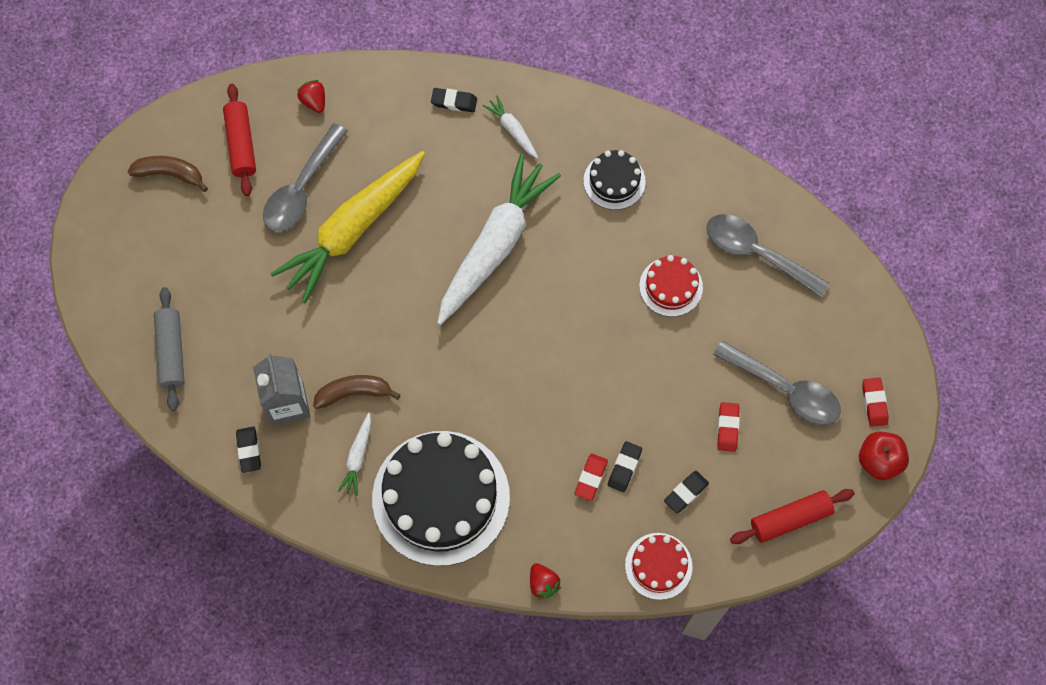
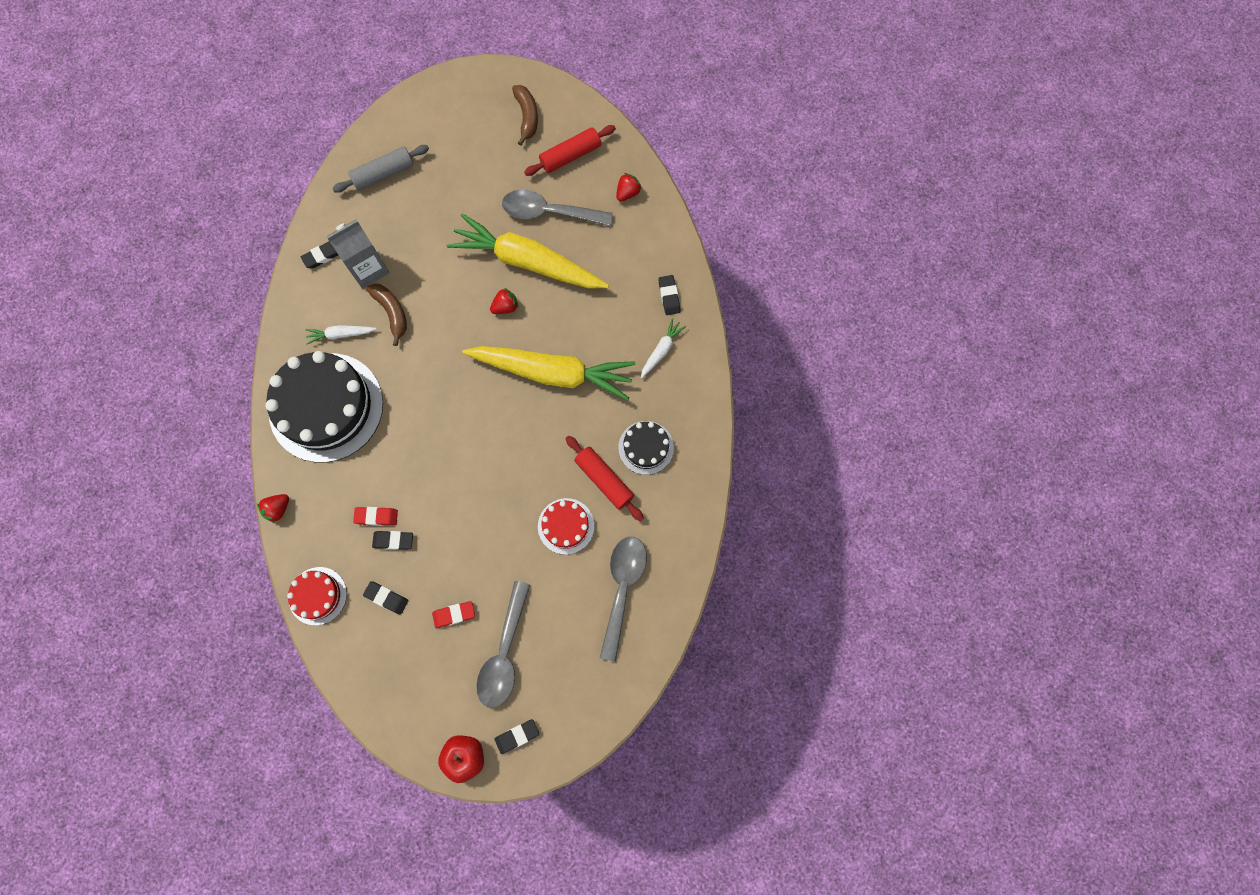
camera: 70 degrees right, 5 degrees up
white carrot [437,154,561,325] -> yellow carrot [462,346,636,400]
red rolling pin [730,489,855,544] -> red rolling pin moved to [565,436,644,521]
red eraser [862,377,889,427] -> black eraser [495,719,539,754]
none -> red strawberry [490,288,519,314]

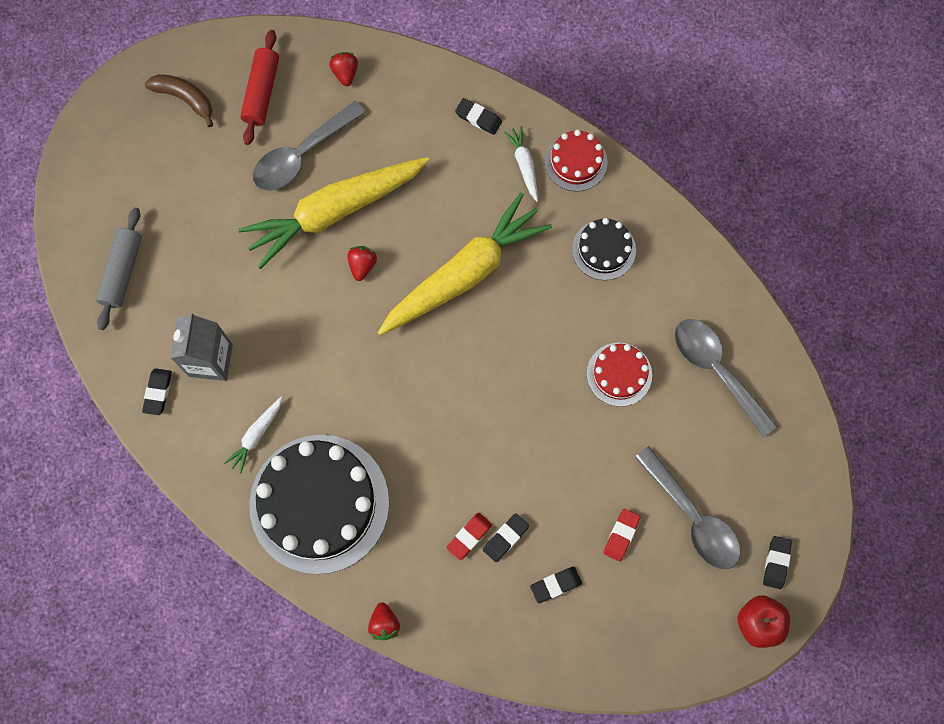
camera: 50 degrees left, 0 degrees up
red cake [287,567,347,625] -> red cake moved to [545,130,608,192]
brown banana [367,283,407,346] -> none
red rolling pin [565,436,644,521] -> none

